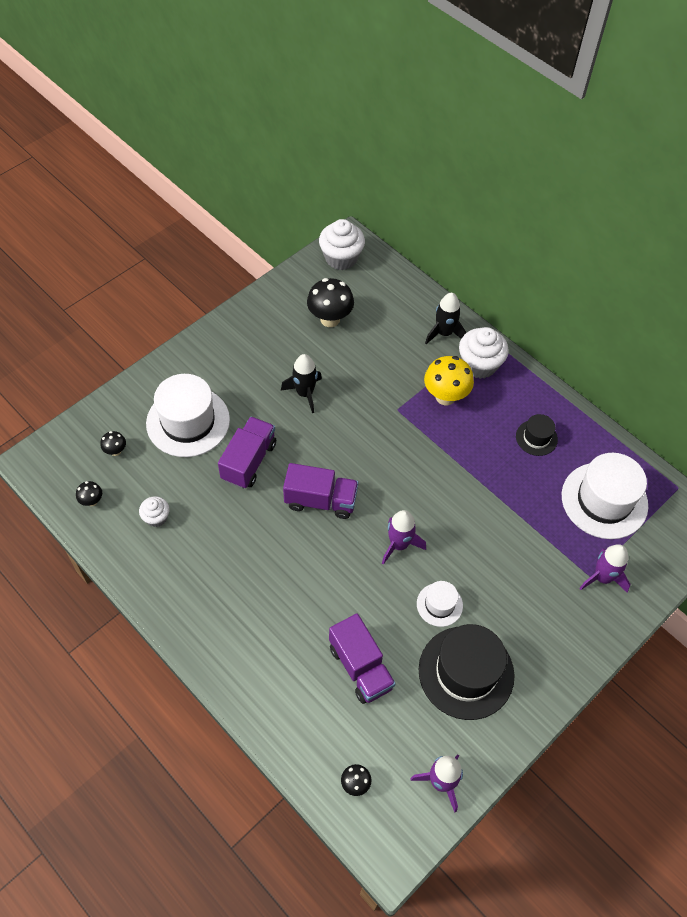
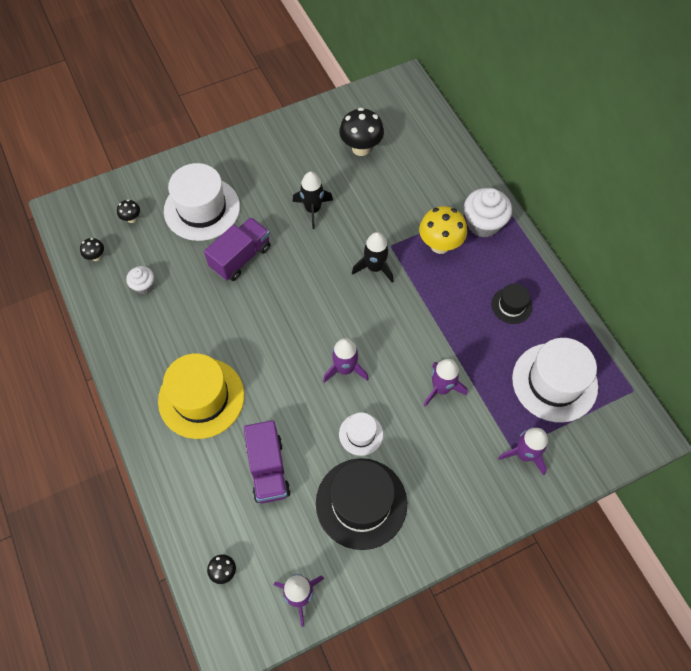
camera: 20 degrees right, 5 degrees up
purple truck [283,463,359,519] -> none
white cupcake [319,219,365,270] -> none
black rocket [425,293,467,344] -> black rocket moved to [352,232,394,283]
none -> yellow hat [158,353,244,439]
none -> purple rocket [424,359,467,407]

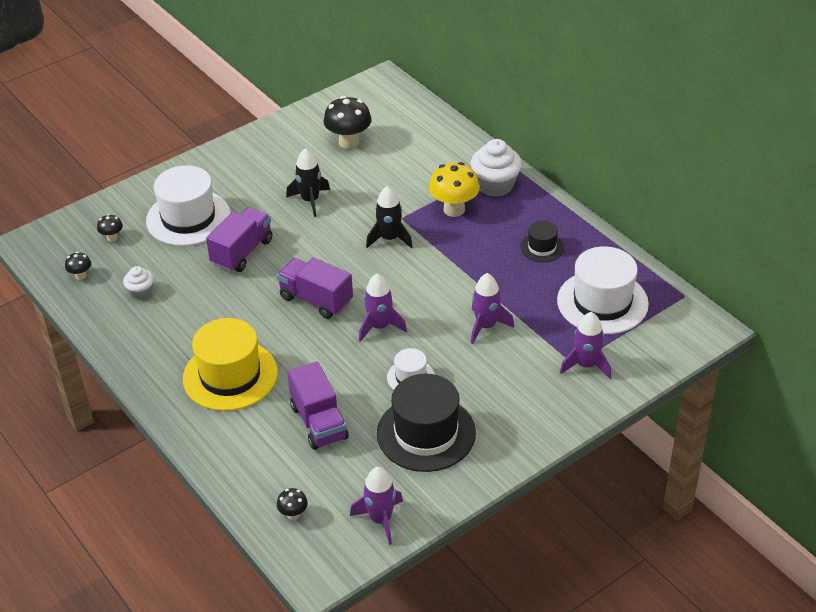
camera: 10 degrees left, 20 degrees down
none -> purple truck [277,257,353,319]

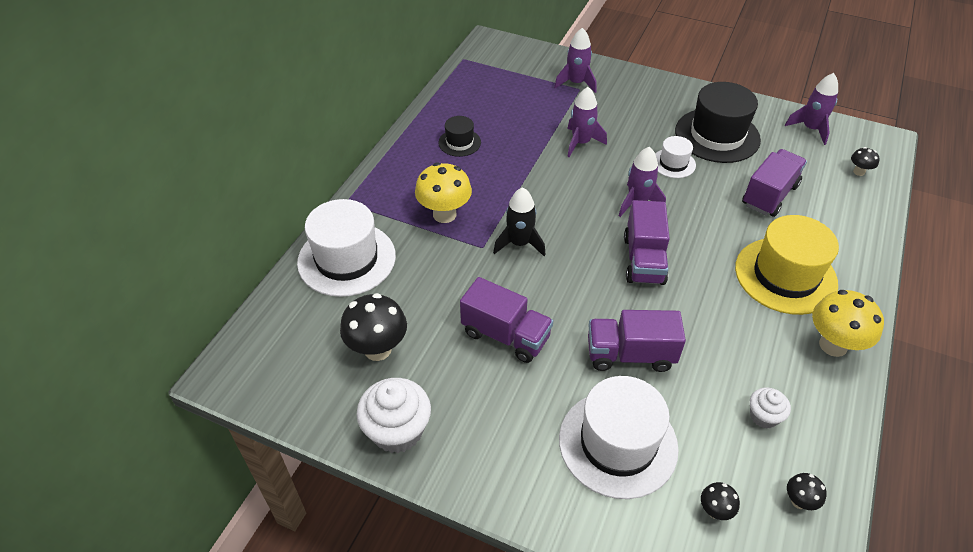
camera: 120 degrees left, 5 degrees up
black rocket [286,148,330,217] -> purple truck [460,277,553,363]
white cupcake [471,139,522,197] -> white cupcake moved to [357,378,431,453]
white hat [557,246,649,334] -> white hat moved to [297,199,396,297]
none -> yellow mushroom [812,290,884,357]

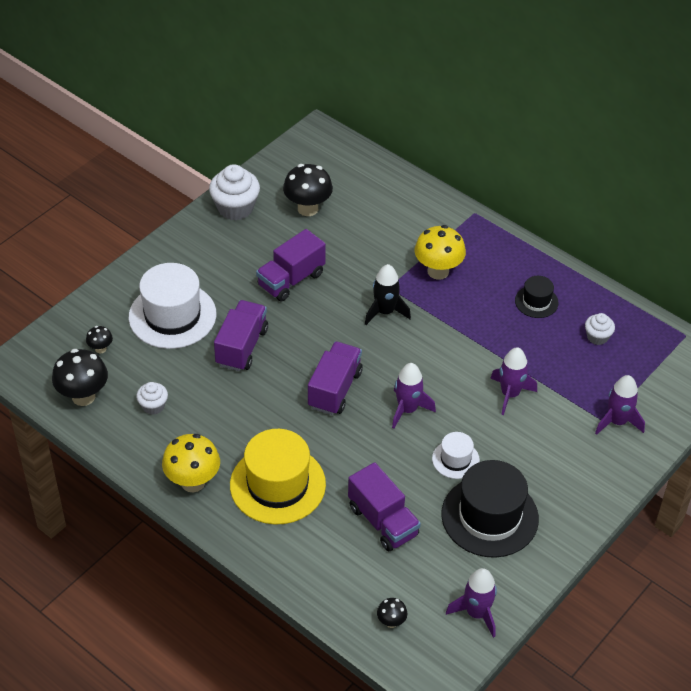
camera: 105 degrees right, 0 degrees up
white hat [297,199,396,297] -> none
purple truck [624,200,670,285] -> purple truck turned 90 degrees clockwise [308,341,363,415]
black mushroom [787,473,827,510] -> black mushroom [52,349,108,406], size x2.02
none -> white cupcake [585,313,615,345]

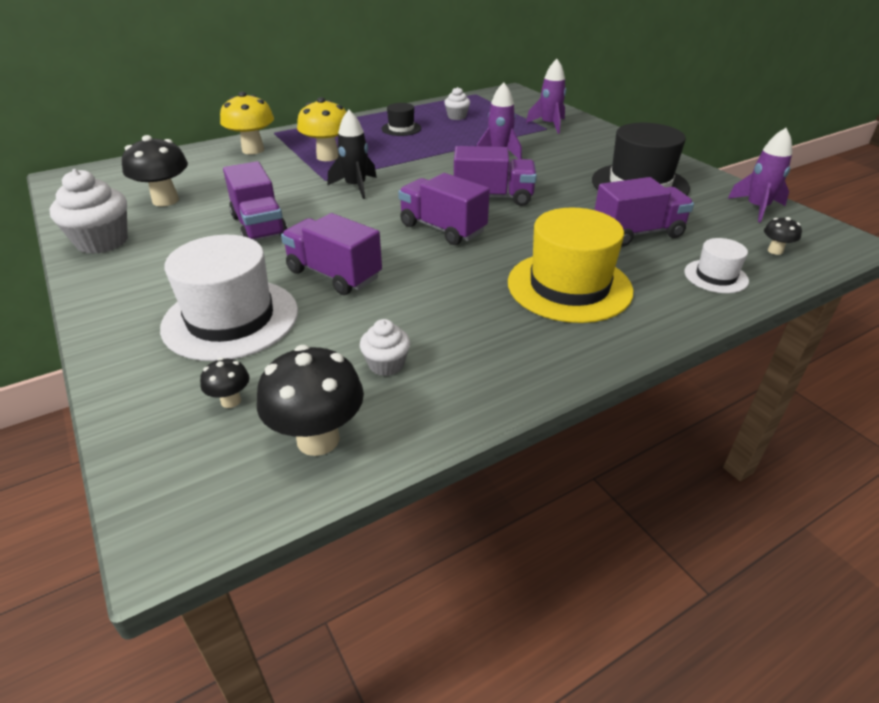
camera: 70 degrees left, 10 degrees down
yellow mushroom [162,434,220,492] -> yellow mushroom moved to [220,92,274,155]
purple rocket [392,363,436,429] -> purple truck [454,146,537,206]
white hat [432,432,480,479] -> white hat moved to [684,238,749,293]

